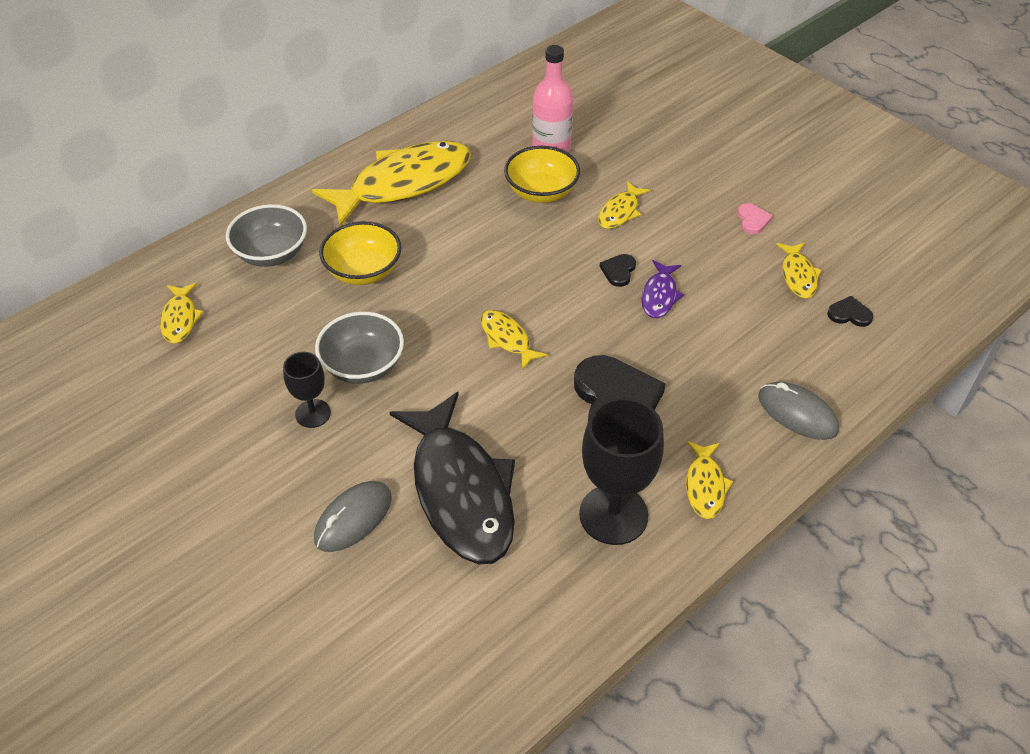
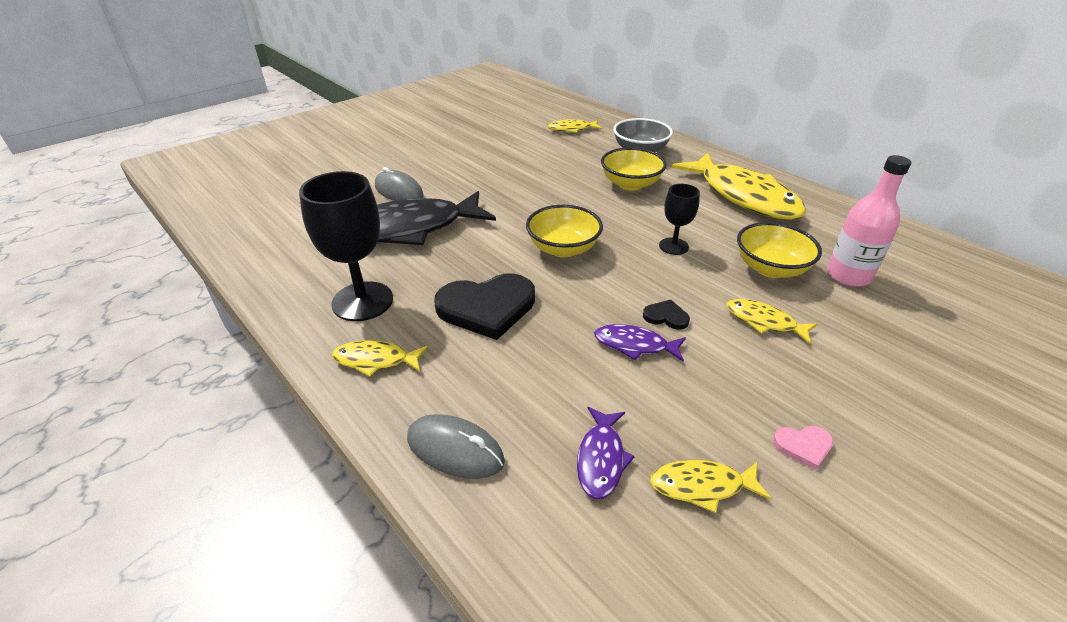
camera: 90 degrees right, 10 degrees down
black goblet [283,352,331,428] -> black goblet moved to [659,184,700,255]
grey bowl [315,312,404,384] -> none
yellow fish [481,310,547,369] -> yellow bowl [526,205,603,258]
grey mouse [758,382,839,440] -> grey mouse turned 75 degrees clockwise [407,414,505,479]
black heart [827,296,873,327] -> none
none -> purple fish [577,407,635,499]

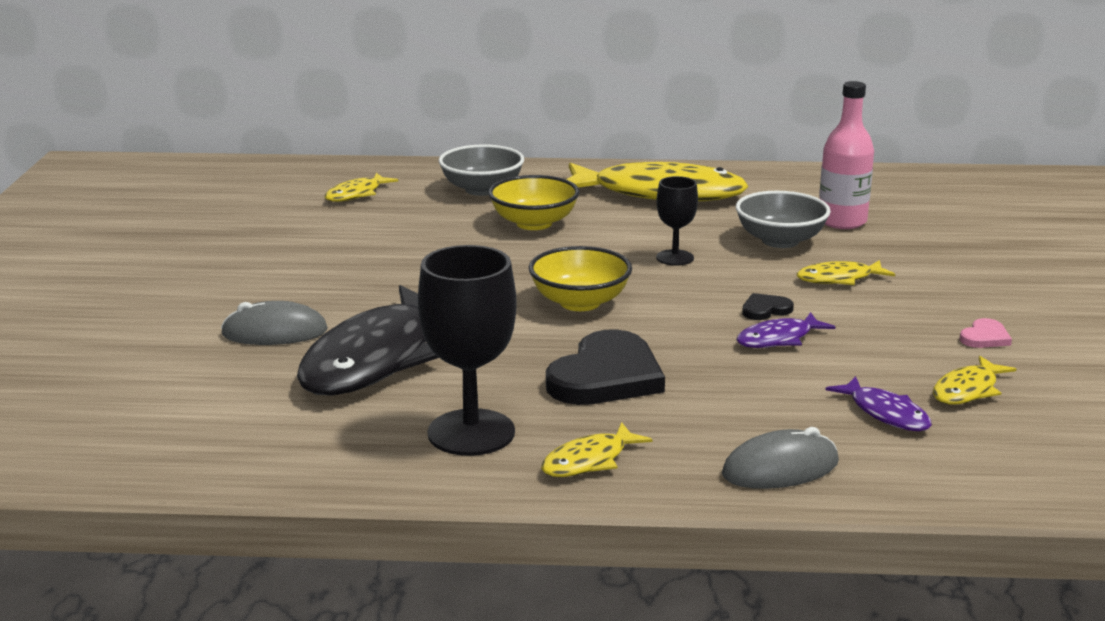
camera: 45 degrees left, 15 degrees down
yellow bowl [737,222,822,278] -> grey bowl [736,191,831,248]

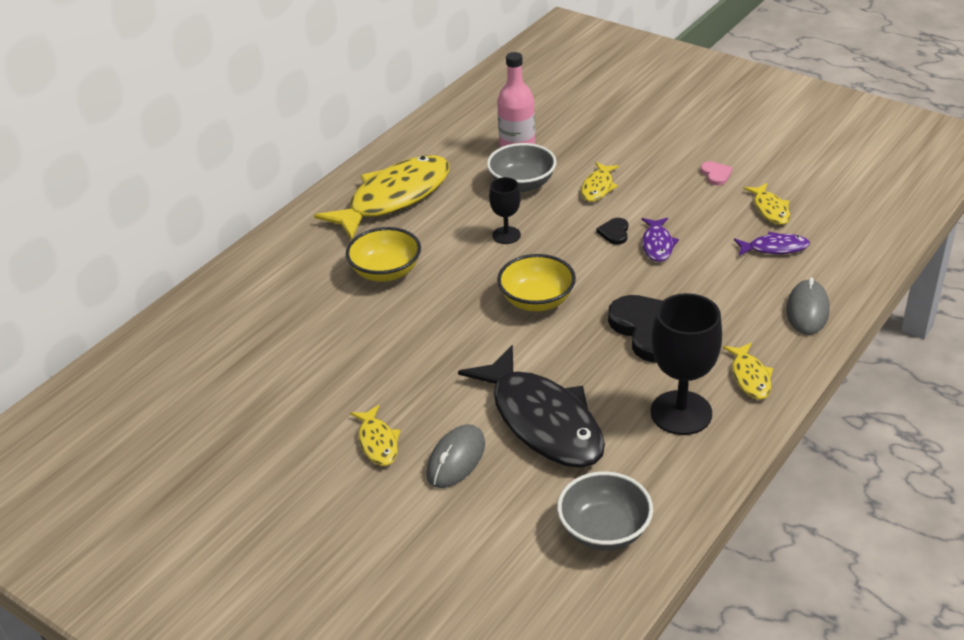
camera: 55 degrees left, 15 degrees up
yellow fish [325,173,398,202] -> yellow fish moved to [350,405,400,466]
grey bowl [439,144,524,196] -> grey bowl moved to [557,472,653,550]

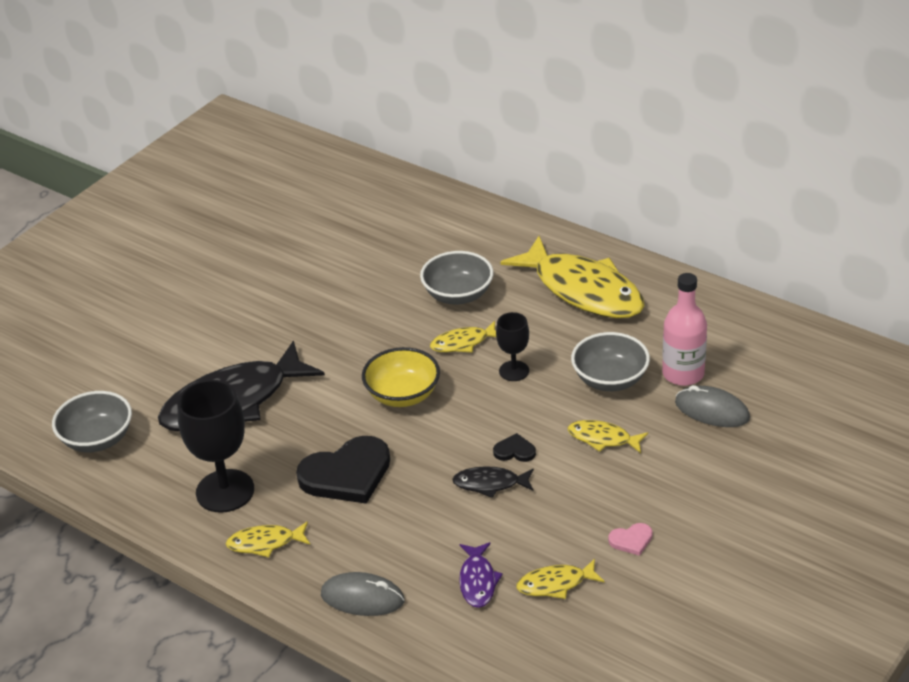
camera: 90 degrees right, 0 degrees up
yellow bowl [346,227,421,282] -> grey bowl [420,251,493,305]
yellow fish [350,405,400,466] -> yellow fish moved to [430,321,496,353]
grey mouse [426,424,485,488] -> grey mouse moved to [675,385,750,427]
purple fish [642,218,679,262] -> black fish [452,466,534,498]

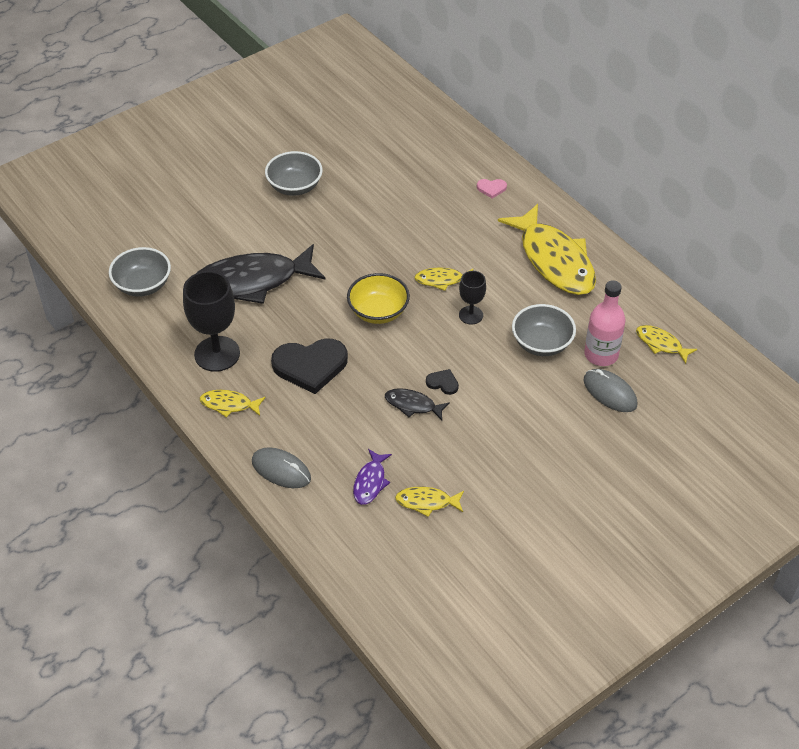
camera: 15 degrees right, 10 degrees up
grey bowl [420,251,493,305] -> grey bowl moved to [265,151,323,196]
yellow fish [568,420,648,453] -> yellow fish moved to [636,325,697,364]
pink heart [608,523,653,556] -> pink heart moved to [477,179,507,199]

